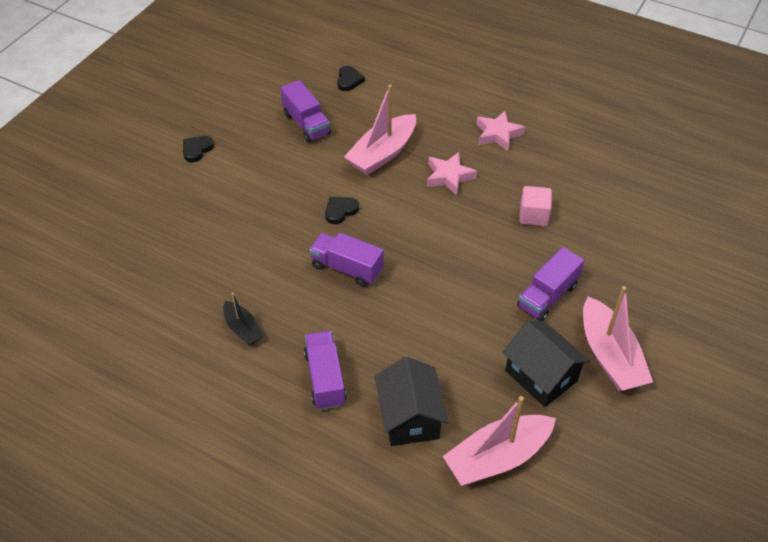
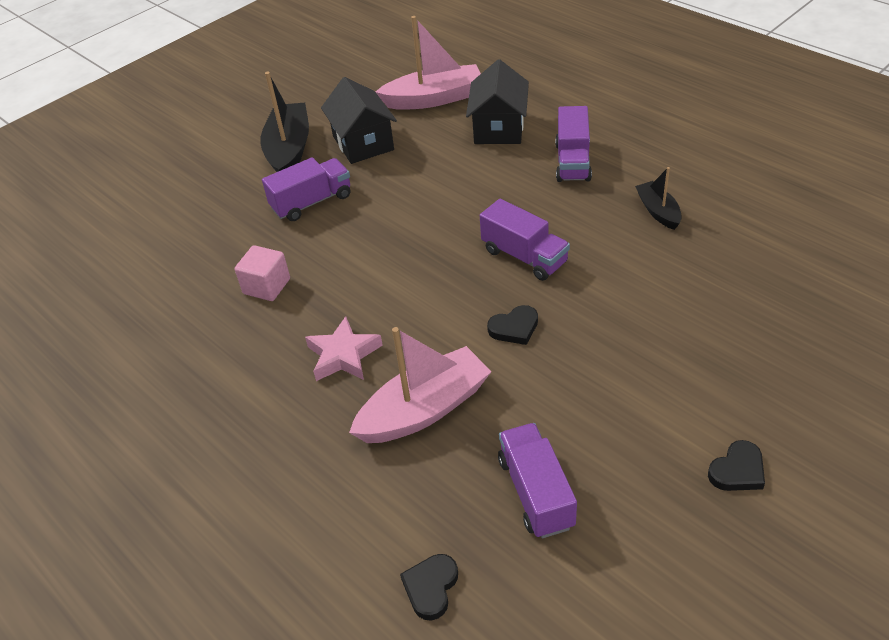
camera: 160 degrees left, 5 degrees down
pink star [476,111,525,152] -> none
pink boat [583,286,653,391] -> black boat [260,72,309,172]

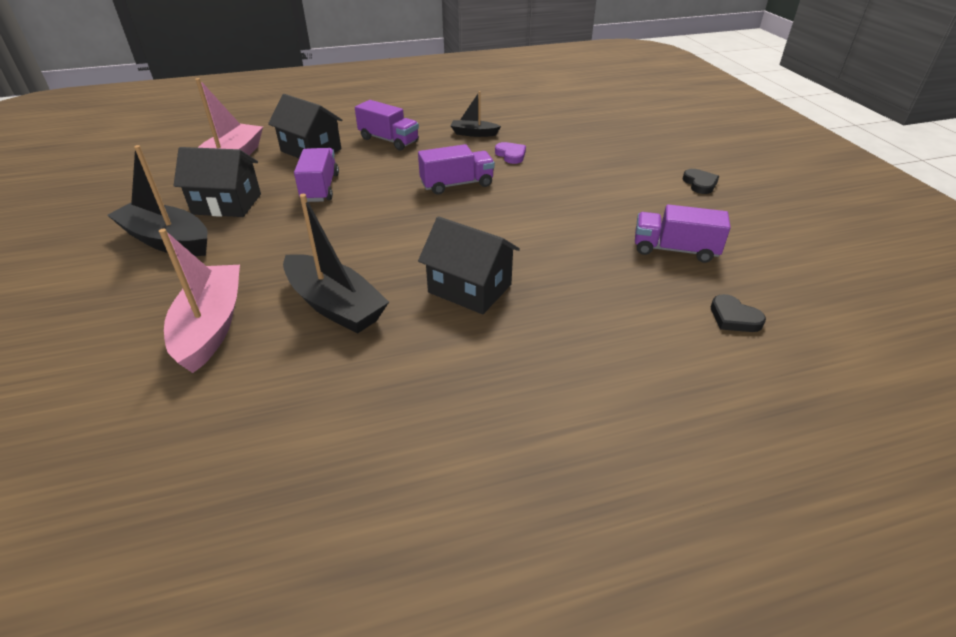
camera: 65 degrees left, 5 degrees down
pink cube [235,245,290,301] -> black boat [283,194,389,334]
purple truck [262,157,351,221] -> purple truck moved to [294,148,339,202]
pink star [305,316,383,381] -> black house [418,216,520,314]
pink boat [349,327,491,443] -> pink boat moved to [159,228,240,373]
black heart [487,305,538,345] -> none
none -> purple heart [495,142,526,164]

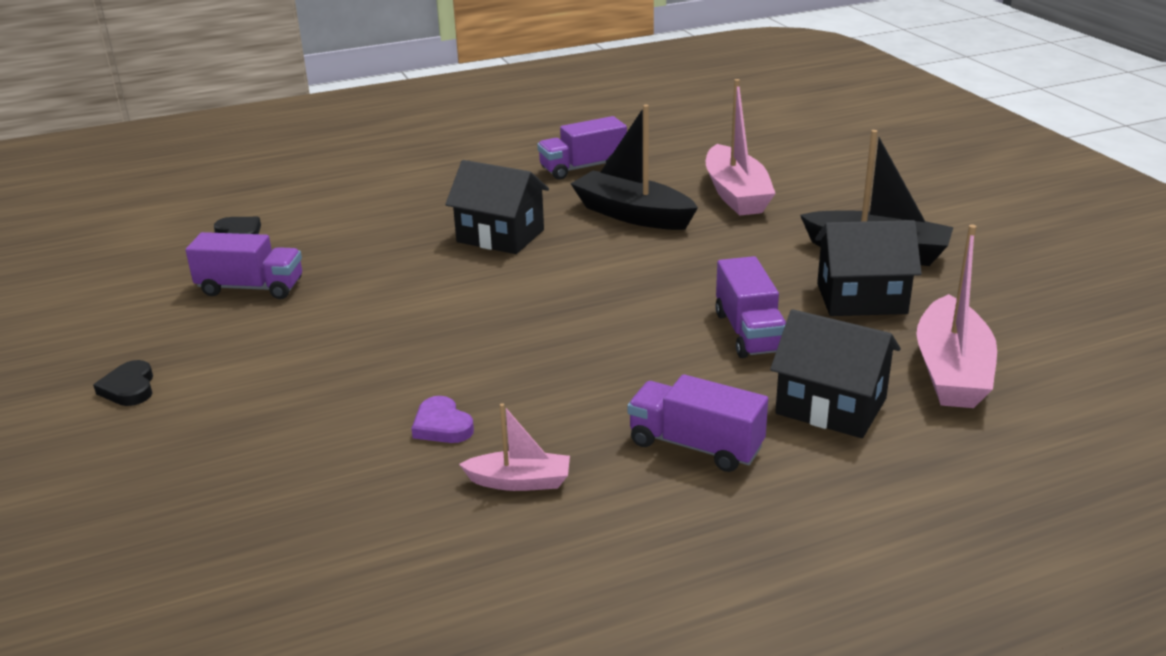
camera: 175 degrees right, 10 degrees down
purple truck [418,144,495,195] -> purple truck moved to [537,116,627,180]
black boat [451,91,501,137] -> pink boat [459,403,570,491]

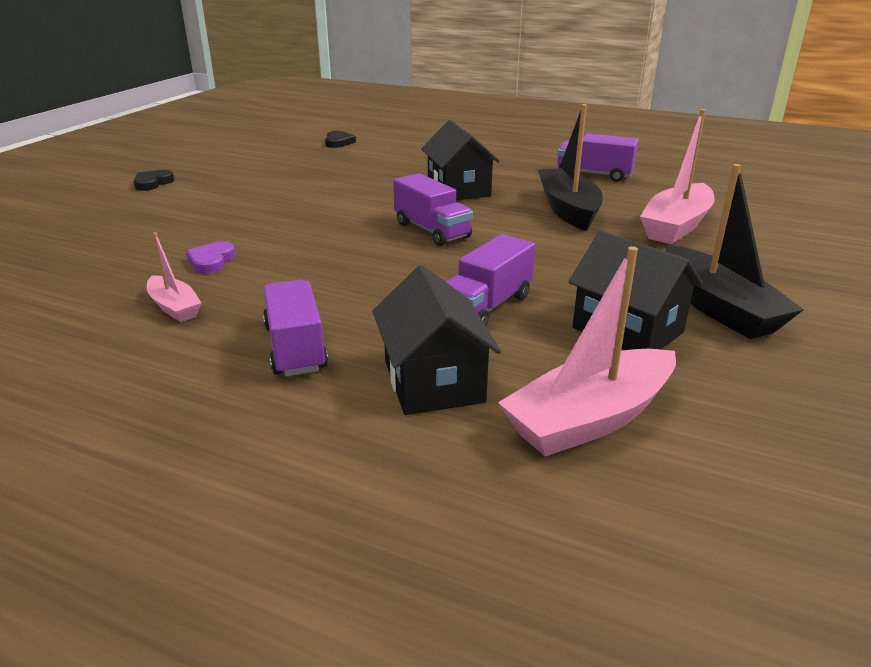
camera: 45 degrees right, 0 degrees up
purple truck [185,232,302,299] -> purple truck moved to [393,173,473,246]

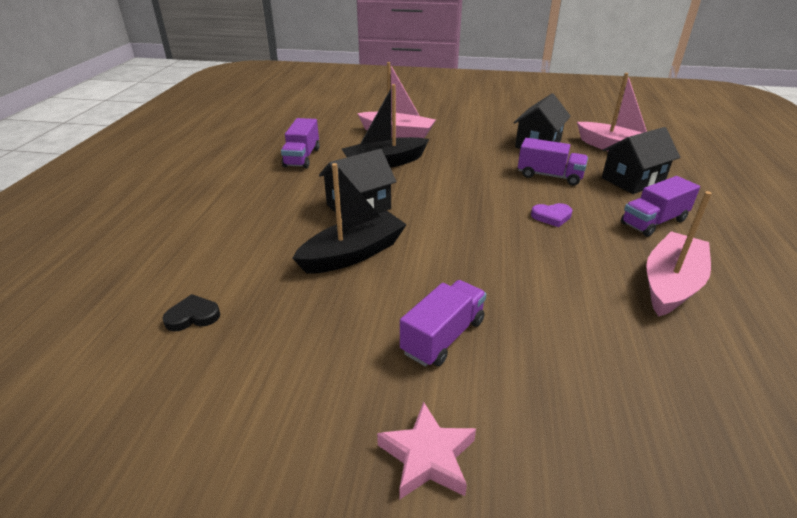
camera: 105 degrees left, 5 degrees up
black heart [133,170,174,191] -> pink star [377,402,476,499]
pink boat [147,232,202,322] -> pink boat [646,191,712,317], size x1.82
purple heart [186,241,236,274] -> purple heart moved to [531,203,572,227]
purple truck [393,173,473,246] -> purple truck moved to [400,280,486,367]
black boat [666,164,804,339] -> black boat moved to [292,163,407,274]

